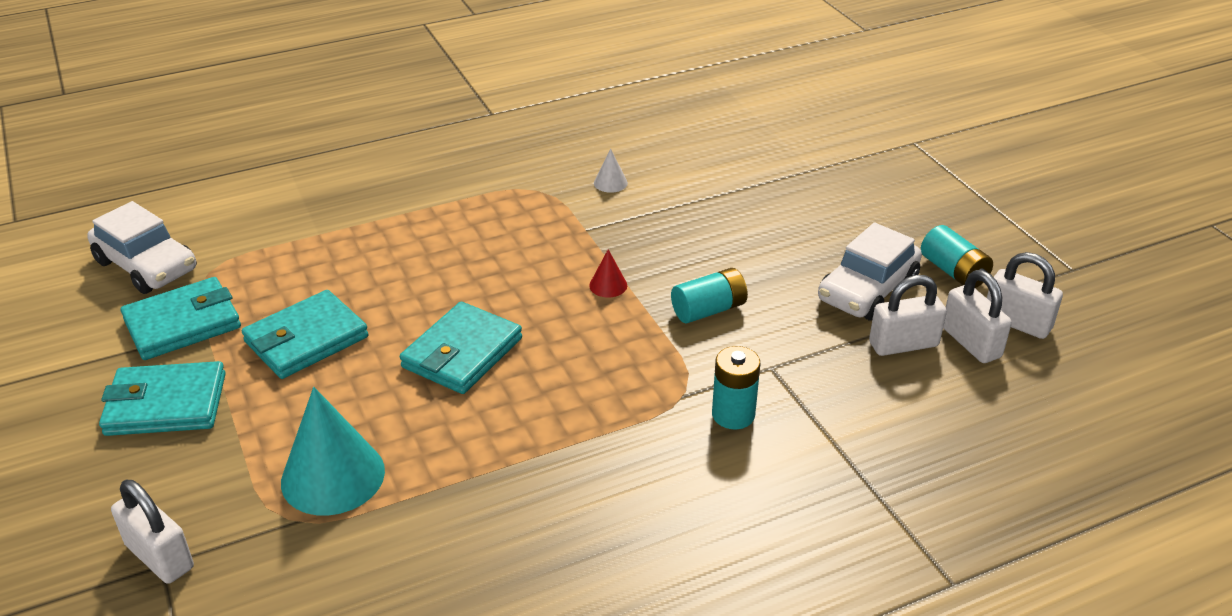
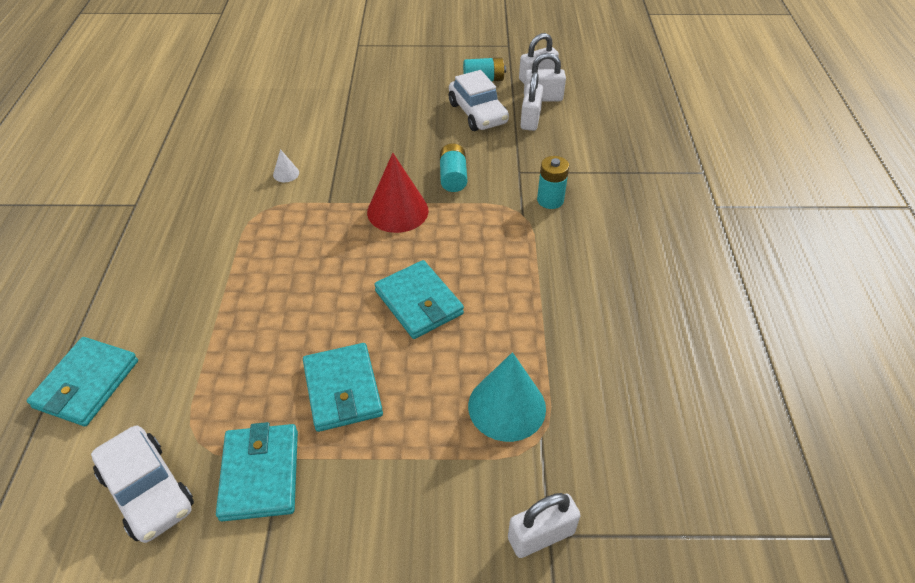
camera: 65 degrees left, 10 degrees up
white car [87,201,197,294] -> white car turned 75 degrees clockwise [91,426,194,543]
turquoise wallet [99,361,226,436] -> turquoise wallet moved to [27,337,138,426]
red cone [589,249,627,298] -> red cone [367,153,428,233], size x2.24

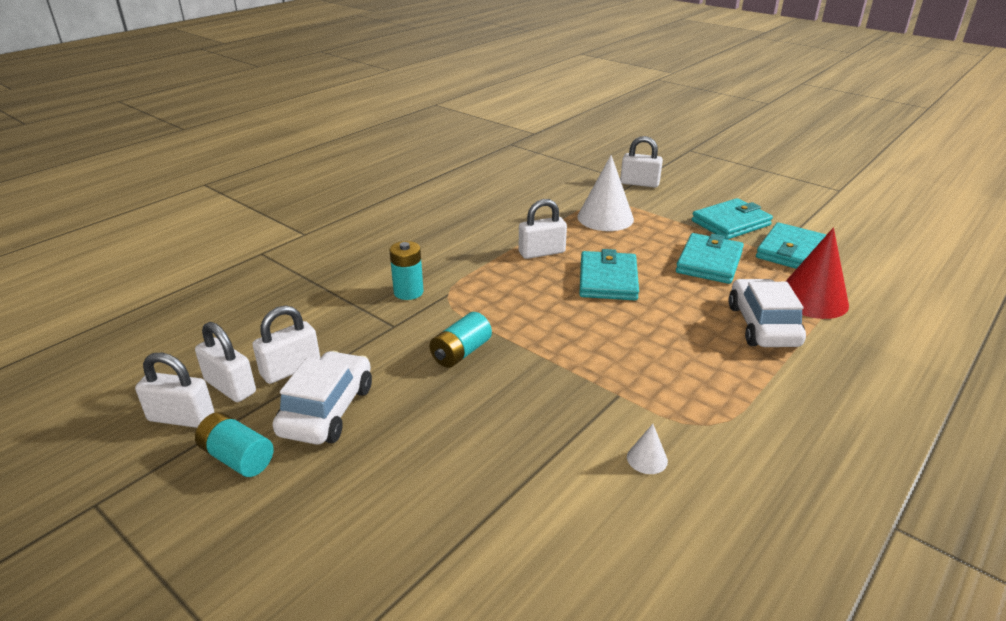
camera: 140 degrees left, 15 degrees down
turquoise wallet [27,337,138,426] -> turquoise wallet moved to [692,198,773,240]
white car [91,426,194,543] -> white car moved to [729,279,806,347]
red cone [367,153,428,233] -> red cone moved to [785,228,849,319]
turquoise cone [468,352,546,442] -> white cone [577,155,634,231]
none -> white padlock [519,199,567,259]

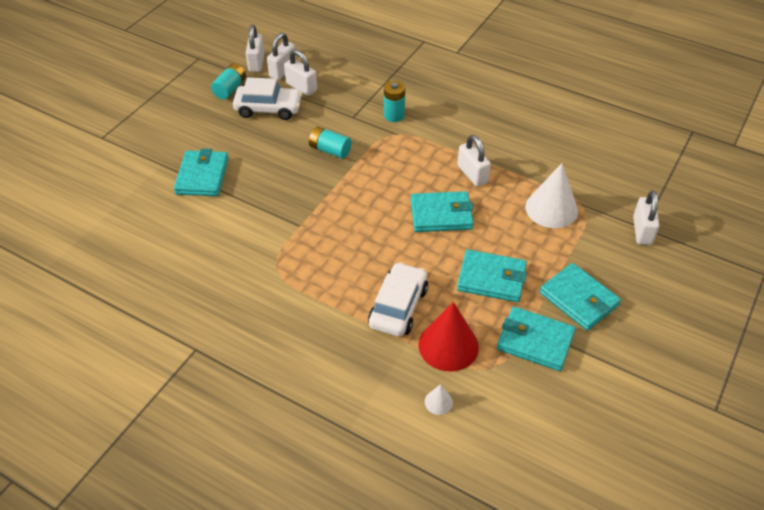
camera: 80 degrees right, 15 degrees up
white cone [627,424,668,474] -> white cone moved to [425,384,453,415]
white car [729,279,806,347] -> white car turned 60 degrees counterclockwise [368,262,428,336]
none -> turquoise wallet [174,148,229,196]

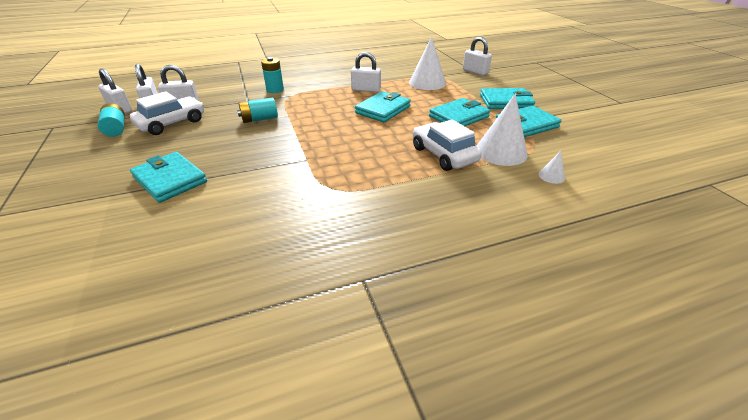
camera: 50 degrees left, 10 degrees down
red cone [419,302,479,371] -> white cone [476,94,528,166]

